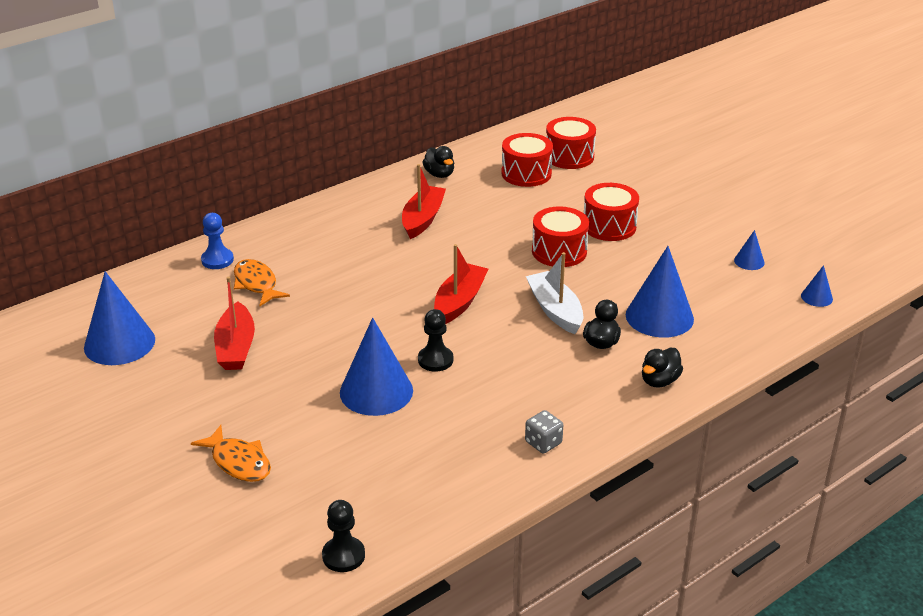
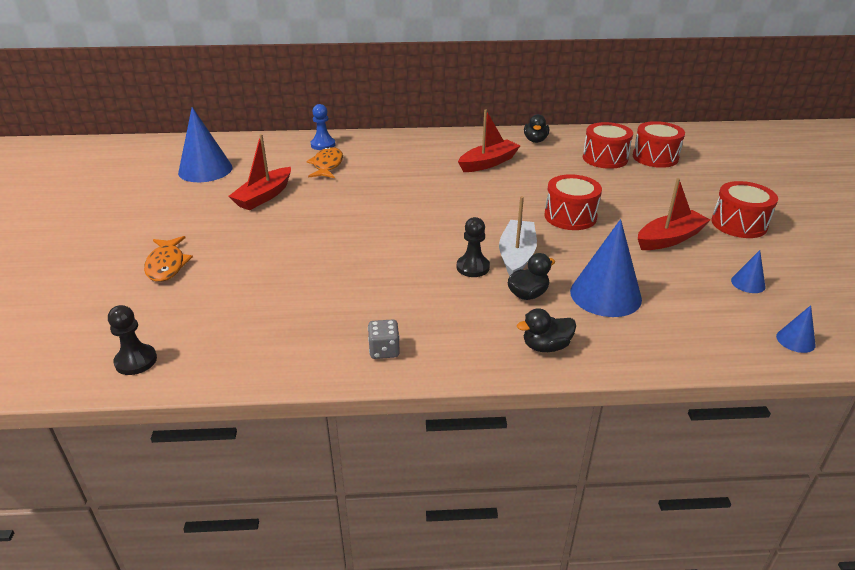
camera: 35 degrees right, 0 degrees up
blue cone [340,318,413,416] -> none
black pawn [418,309,453,372] -> black pawn moved to [457,217,490,277]
red boat [434,244,488,324] -> red boat moved to [638,178,710,250]
red drum [584,183,639,241] -> red drum moved to [711,181,778,238]

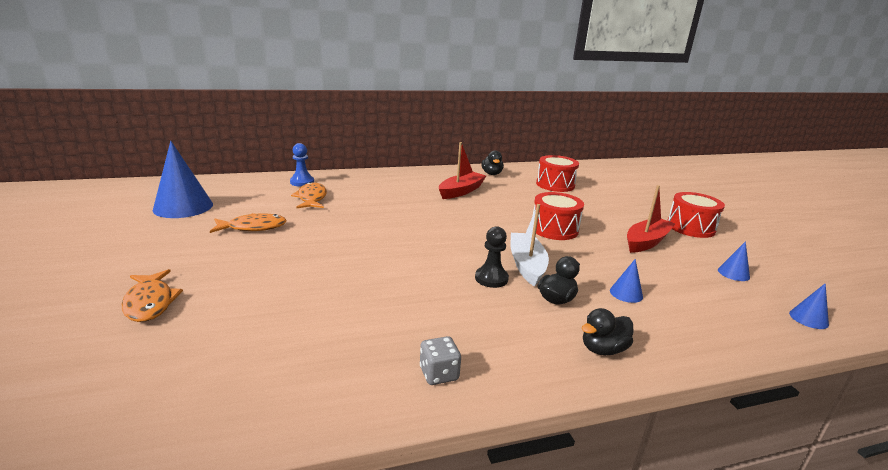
camera: 15 degrees left, 10 degrees down
black pawn [108,305,157,375] -> none
red boat [228,134,291,210] -> orange fish [210,213,287,233]
blue cone [570,219,642,317] -> blue cone [610,259,643,303], size x0.47
red drum [633,121,685,168] -> none

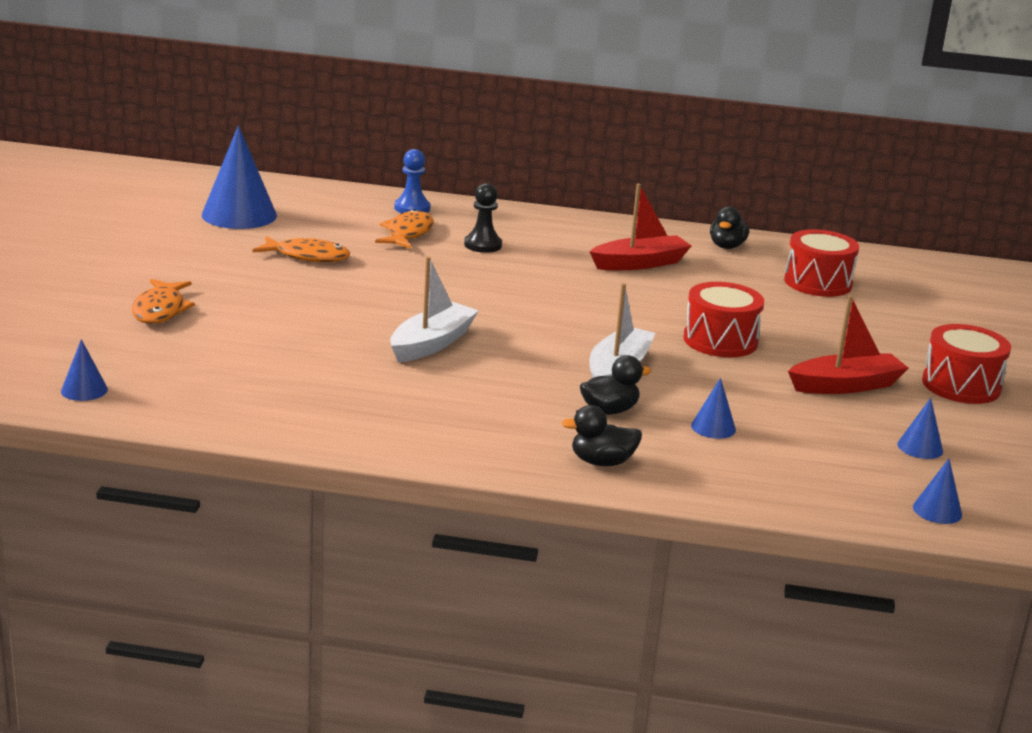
camera: 25 degrees right, 0 degrees up
grey dice [420,336,461,385] -> none
black pawn [475,226,509,288] -> black pawn moved to [464,183,502,253]
none -> blue cone [61,339,108,401]
none -> white boat [390,256,479,363]

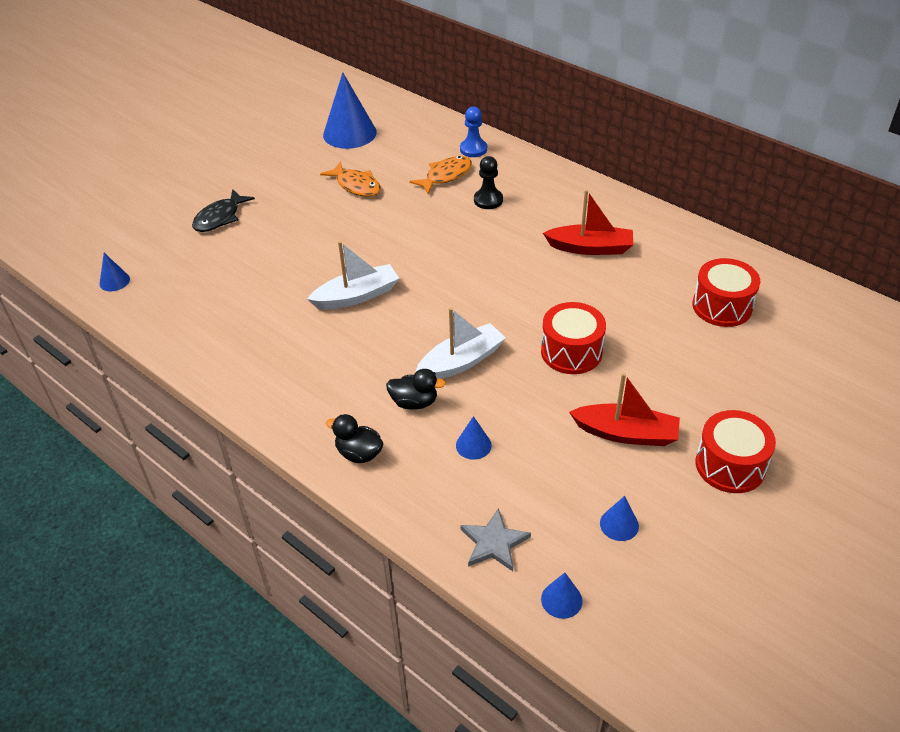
camera: 35 degrees right, 20 degrees up
orange fish [132,279,195,324] -> black fish [192,189,255,232]
black duck [710,206,749,249] -> none
none -> grey star [460,508,531,571]

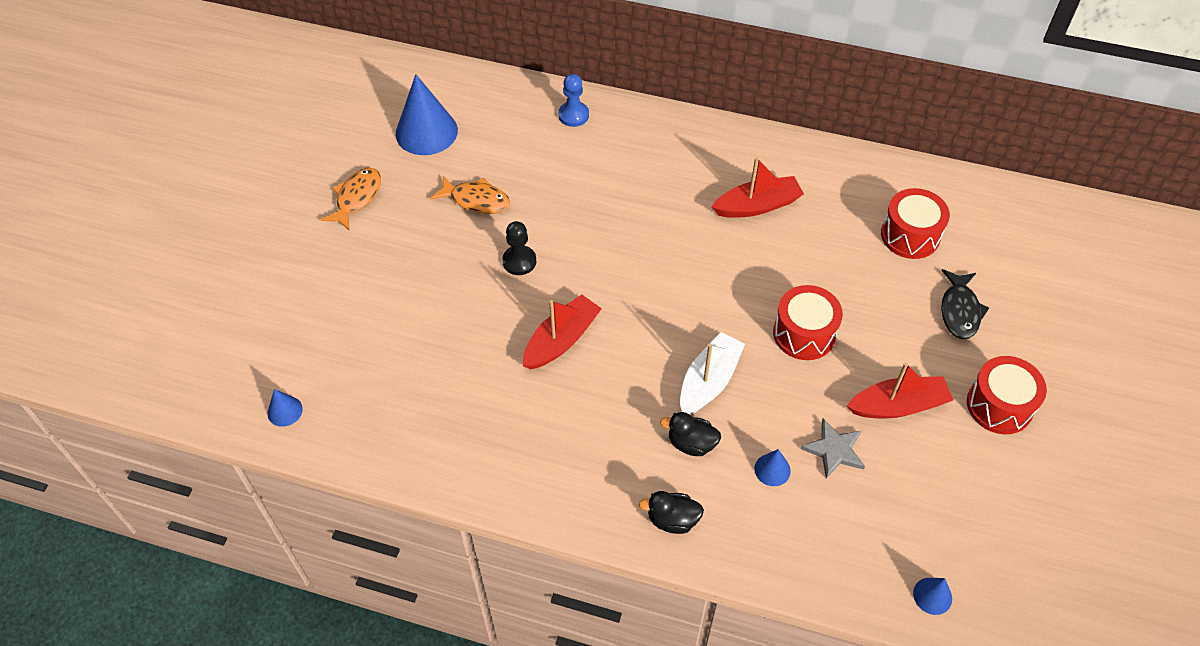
camera: 25 degrees left, 10 degrees up
black fish [192,189,255,232] -> black fish moved to [941,269,989,339]
white boat [307,241,399,310] -> red boat [523,295,602,369]
black duck [386,369,446,409] -> black duck turned 150 degrees counterclockwise [660,412,721,456]
orange fish [409,156,472,195] -> orange fish moved to [321,168,381,231]
grey star [460,508,531,571] -> grey star moved to [800,419,865,479]
black pawn [474,156,503,209] -> black pawn moved to [502,221,536,275]
blue cone [600,496,639,541] -> none

